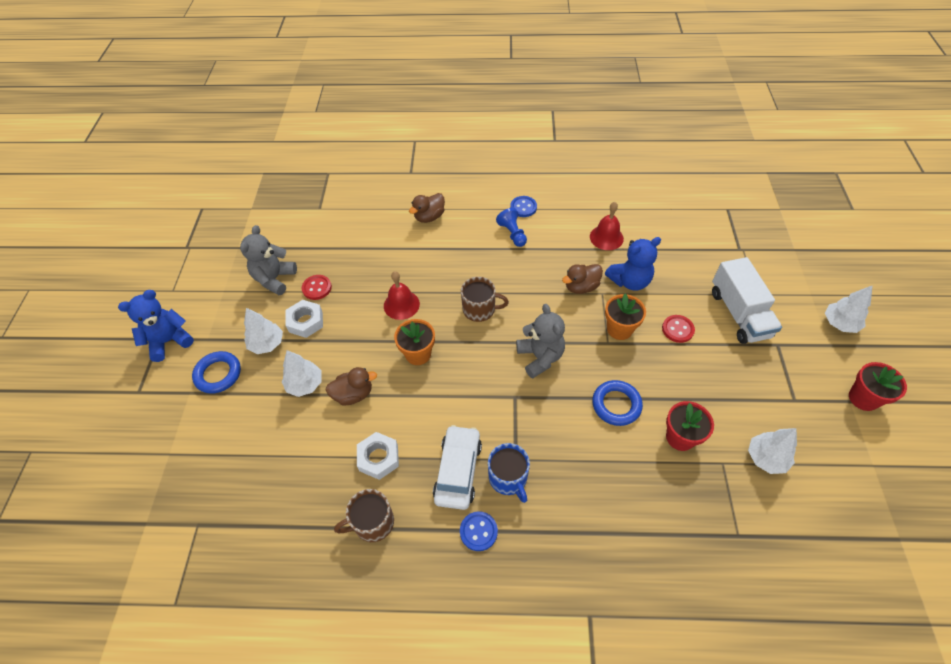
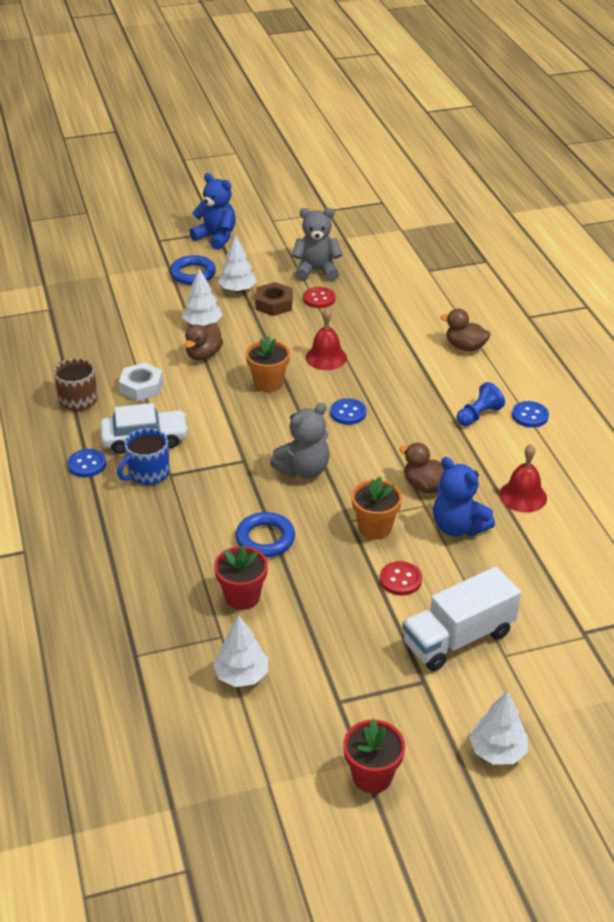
camera: 70 degrees right, 15 degrees down
white nut [286,300,323,338] -> brown nut [255,282,293,316]
brown duck [325,367,377,405] -> brown duck turned 60 degrees clockwise [184,323,223,360]
brown mug [461,277,509,322] -> blue button [330,398,366,425]

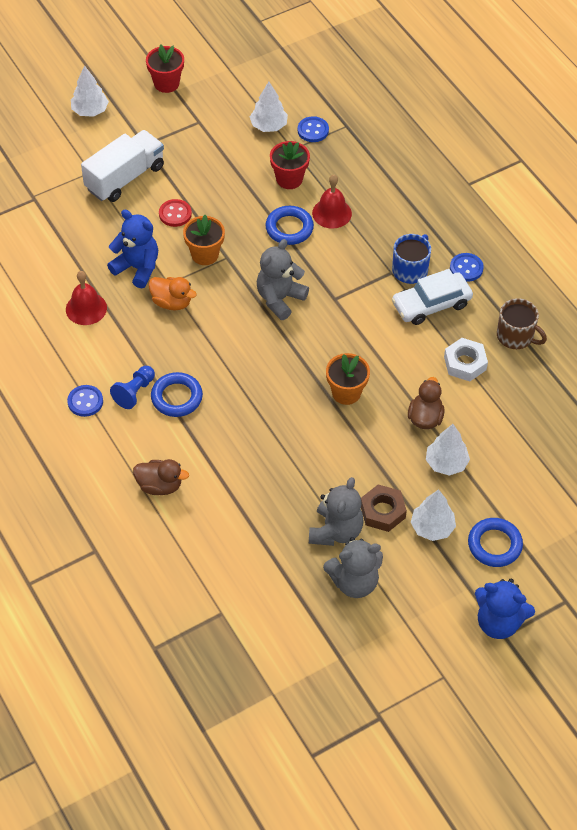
camera: 165 degrees right, 15 degrees up
red button [303,287,335,308] -> grey teddy bear [309,477,364,546]
red bell [306,308,347,370] -> red bell moved to [312,175,352,229]
blue button [330,398,366,425] -> blue button moved to [297,116,329,142]
brown duck [400,443,445,493] -> orange duck [148,277,197,310]
none -> blue ring [151,372,203,417]

